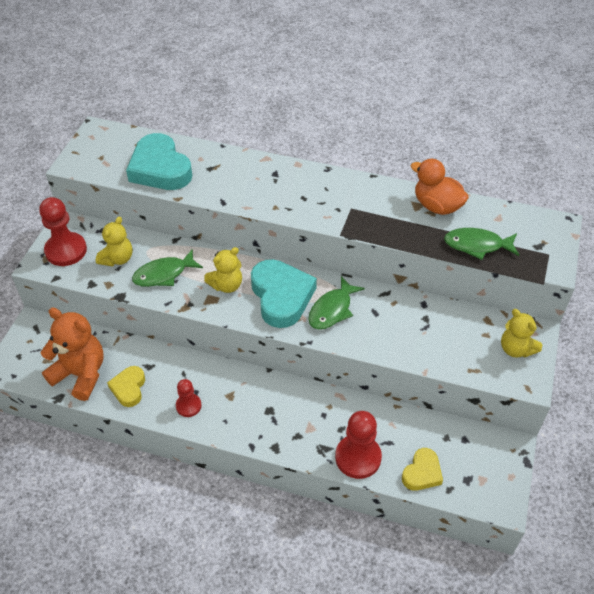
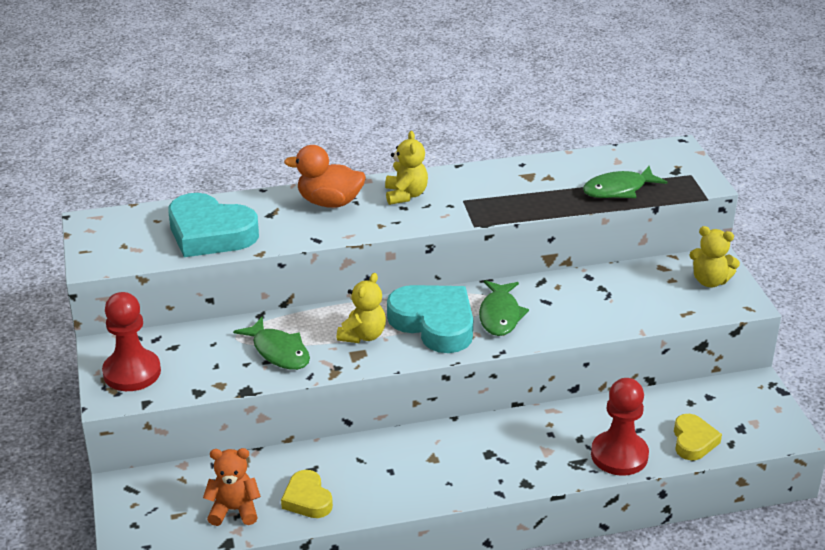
camera: 30 degrees left, 15 degrees down
orange teddy bear [40,307,104,401] -> orange teddy bear [203,448,261,526], size x0.62
yellow teddy bear [96,217,133,267] -> yellow teddy bear moved to [385,131,428,205]
green fish [132,249,203,287] -> green fish turned 75 degrees counterclockwise [233,316,310,370]
red pawn [176,379,201,417] -> none
orange duck [411,159,469,215] -> orange duck moved to [284,145,366,208]

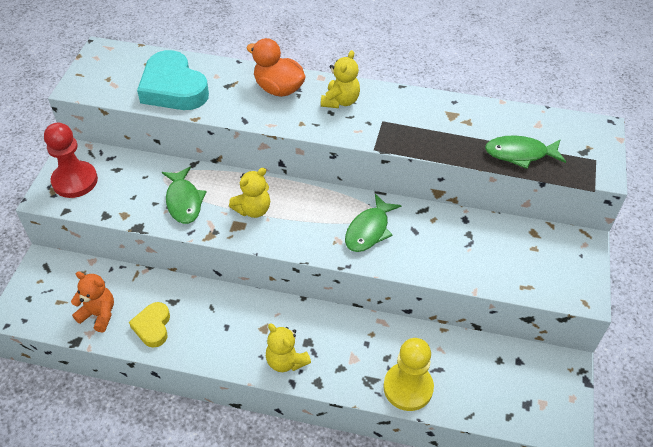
camera: 25 degrees right, 15 degrees up
turquoise heart [387,285,473,353] -> none
red pawn [591,378,649,476] -> yellow pawn [383,338,434,411]
yellow heart [674,414,722,460] -> none
yellow teddy bear [689,226,740,287] -> yellow teddy bear moved to [266,323,311,372]

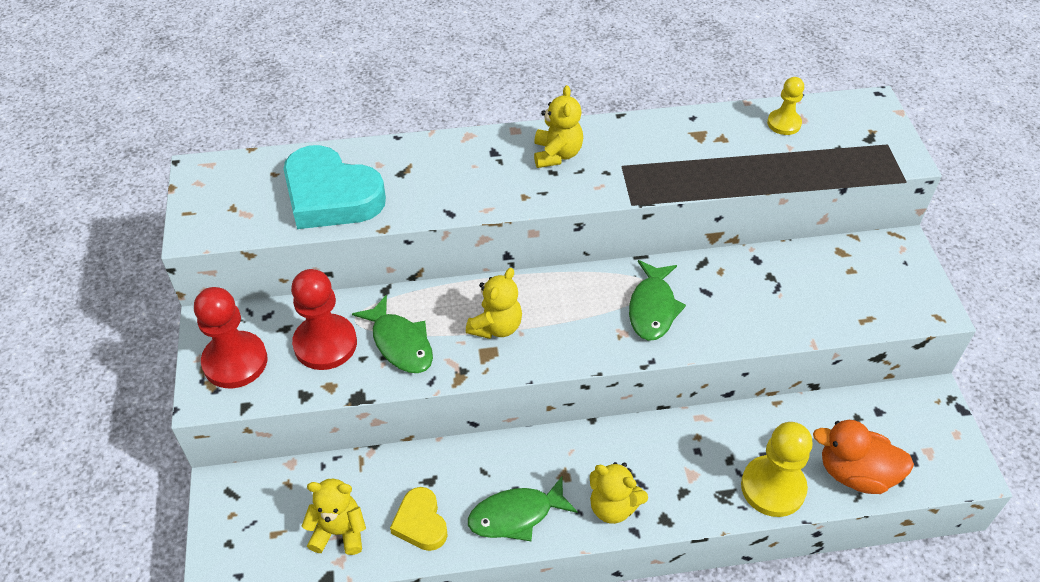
camera: 20 degrees left, 0 degrees up
orange teddy bear [71,271,114,332] -> yellow teddy bear [302,479,366,555]
orange duck [246,38,306,97] -> orange duck moved to [813,420,914,494]
green fish [485,135,566,169] -> green fish moved to [468,477,578,541]
none -> red pawn [291,269,357,370]
none -> yellow pawn [767,77,804,135]

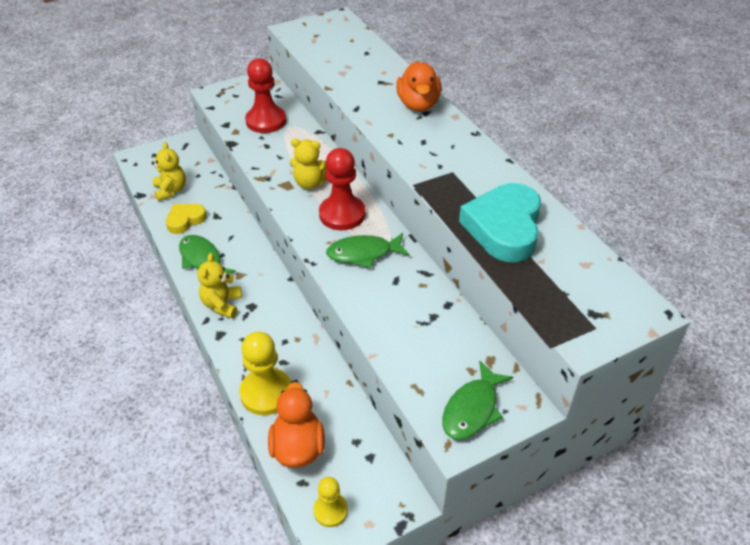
camera: 70 degrees right, 5 degrees down
red pawn [194,287,268,388] -> red pawn moved to [319,148,366,230]
turquoise heart [283,145,386,229] -> turquoise heart moved to [459,183,541,262]
green fish [352,295,433,373] -> green fish moved to [442,361,513,440]
yellow teddy bear [534,85,583,168] -> none
yellow pawn [767,77,804,135] -> yellow pawn moved to [313,477,348,527]
none -> orange duck [396,61,441,112]

